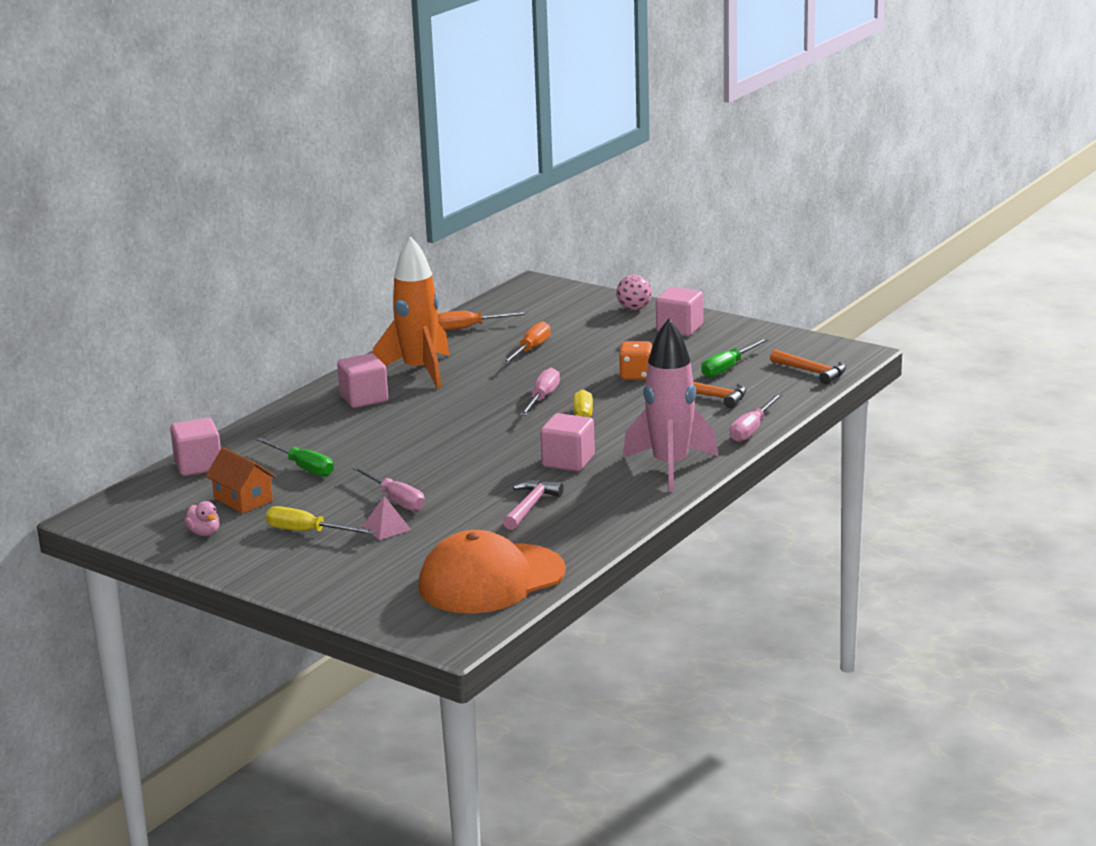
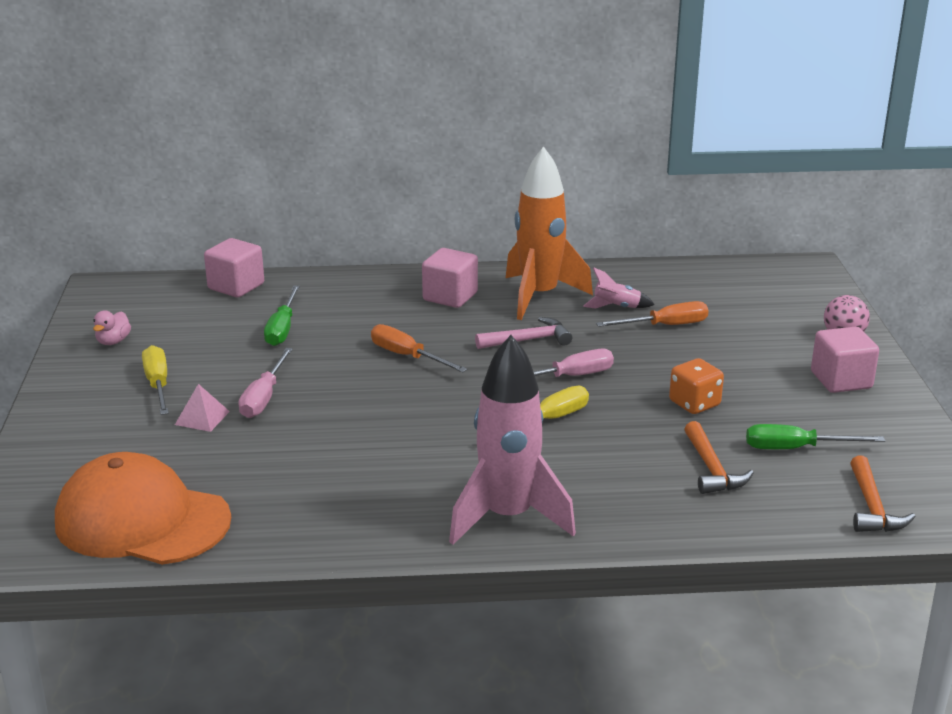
camera: 50 degrees right, 5 degrees up
orange house [206,447,276,513] -> none
orange screwdriver [438,311,529,330] -> orange screwdriver moved to [371,324,467,373]
pink hammer [503,480,564,530] -> pink hammer moved to [475,317,572,349]
pink cube [540,413,595,472] -> none
pink screwdriver [730,394,782,442] -> none
none -> pink rocket [583,267,655,309]

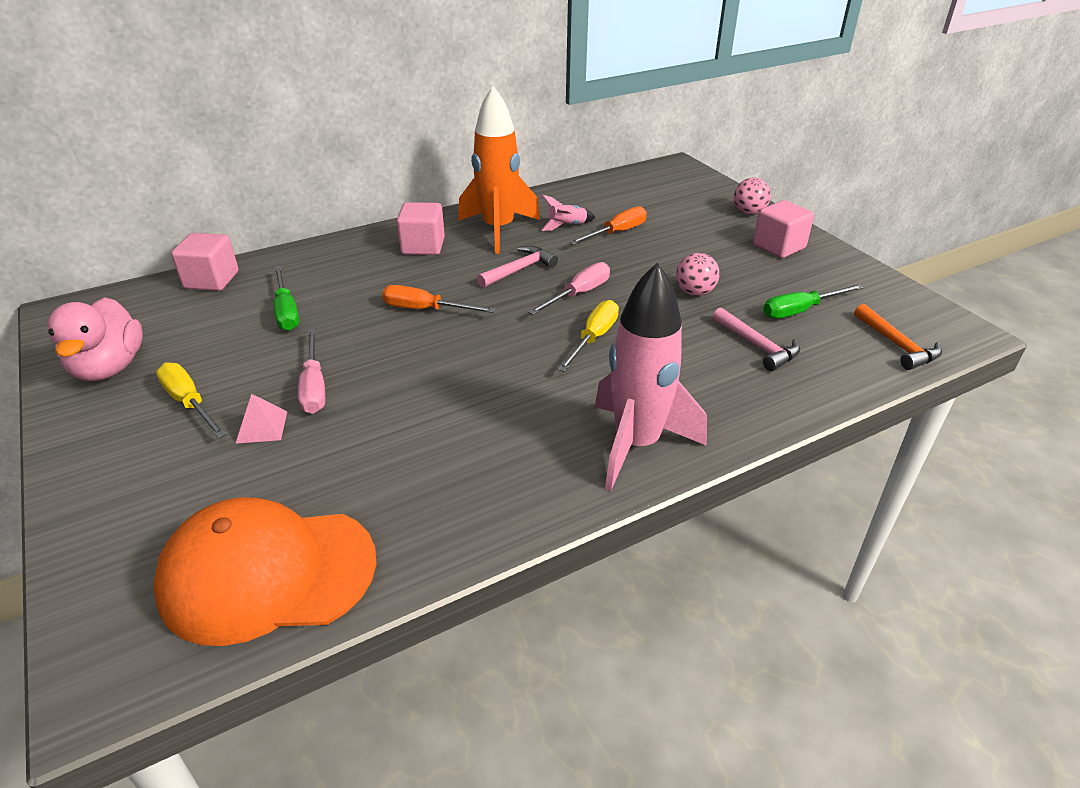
camera: 25 degrees left, 10 degrees up
pink duck [93,311,131,345] -> pink duck [47,297,143,381], size x2.07
orange dice [669,358,724,414] -> pink ball [676,253,720,296]
orange hammer [685,421,753,494] -> pink hammer [713,307,800,371]

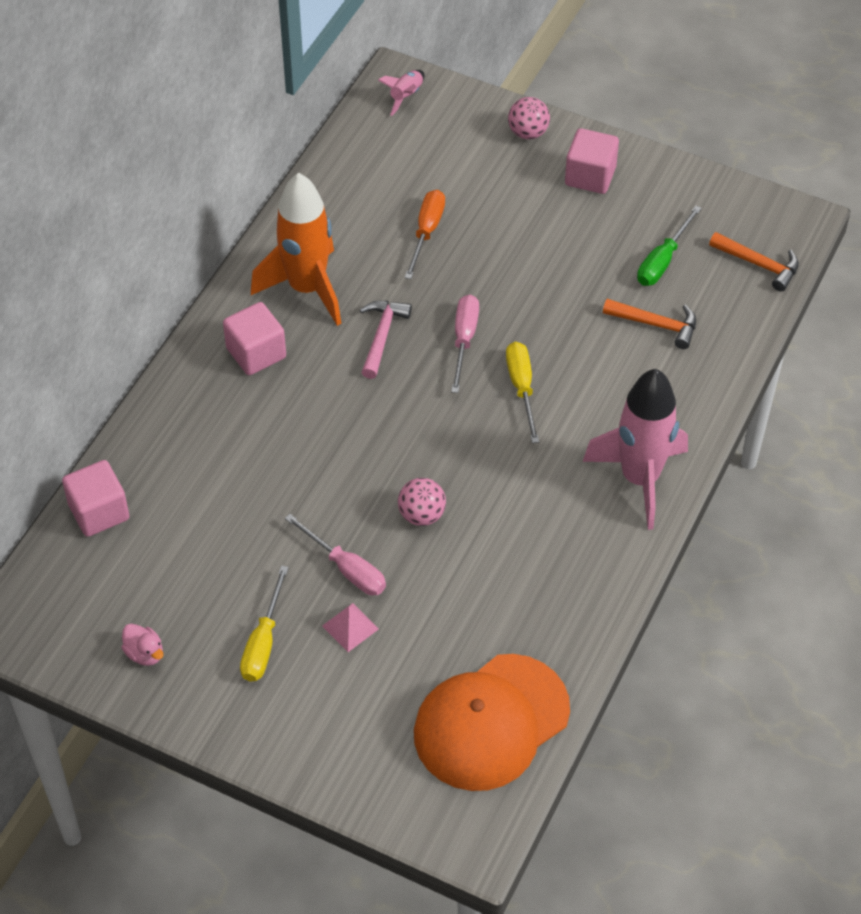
camera: 35 degrees left, 15 degrees up
pink duck [47,297,143,381] -> pink duck [121,624,163,666], size x0.48
yellow screwdriver [156,362,226,438] -> yellow screwdriver turned 90 degrees counterclockwise [240,566,289,682]
green screwdriver [274,266,299,331] -> none
orange screwdriver [382,285,495,313] -> none
pink rocket [541,195,596,231] -> pink rocket moved to [378,70,424,116]
pink ball [676,253,720,296] -> pink ball moved to [398,478,446,526]
pink hammer [713,307,800,371] -> orange hammer [603,299,696,349]

